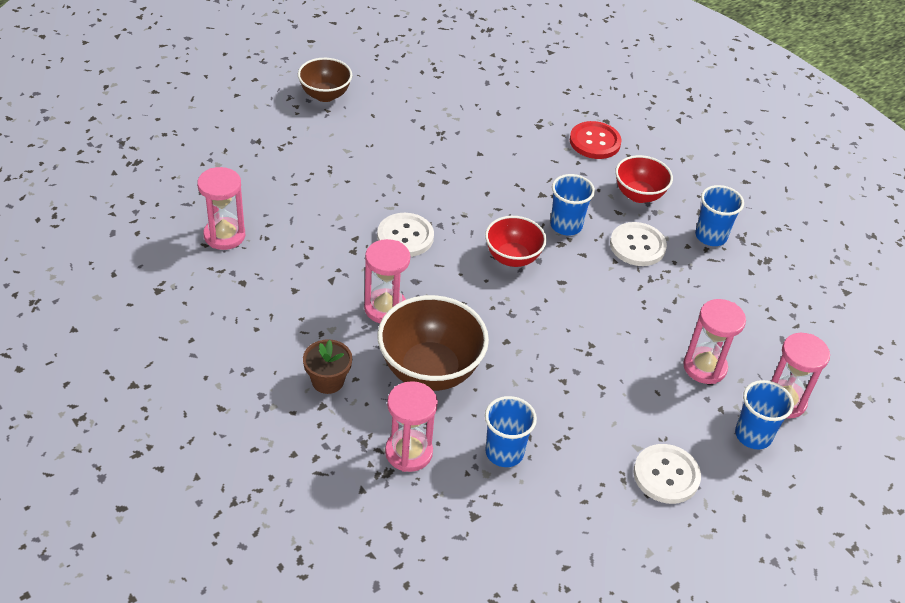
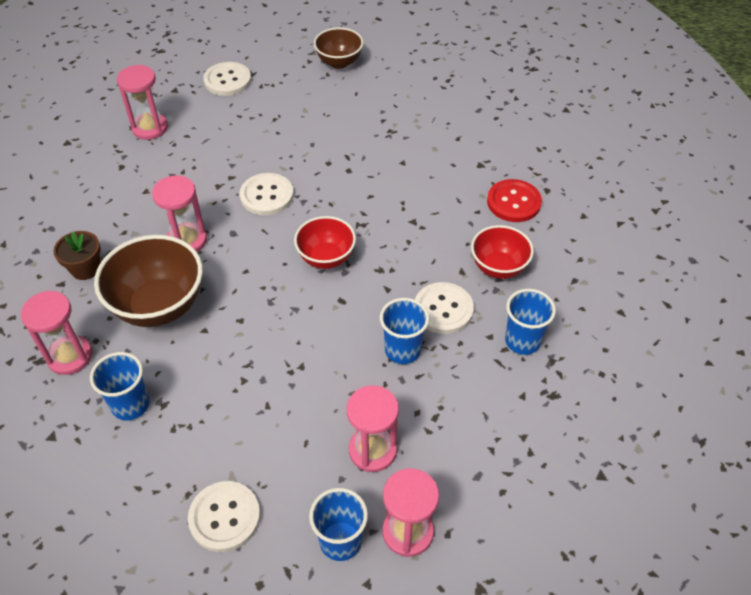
camera: 45 degrees right, 5 degrees up
blue cup [550,174,595,235] -> blue cup moved to [380,298,429,364]
none -> white button [203,62,251,96]

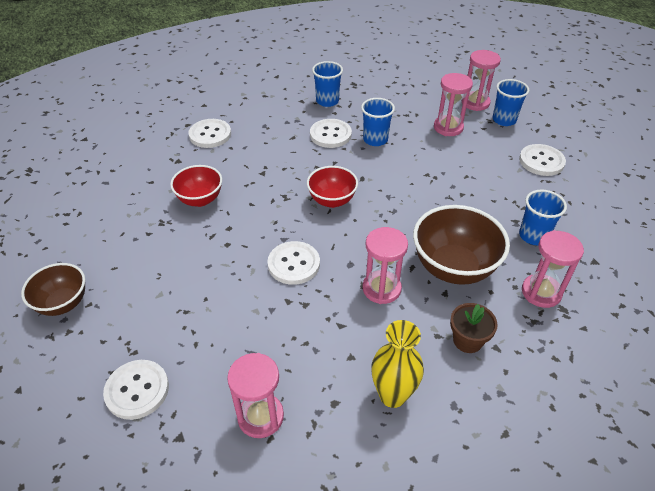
camera: 120 degrees left, 5 degrees down
red bowl [471,225,534,279] -> red bowl moved to [170,165,222,207]
red button [487,179,542,222] -> white button [188,119,231,148]
none -> yellow vase [371,320,424,408]

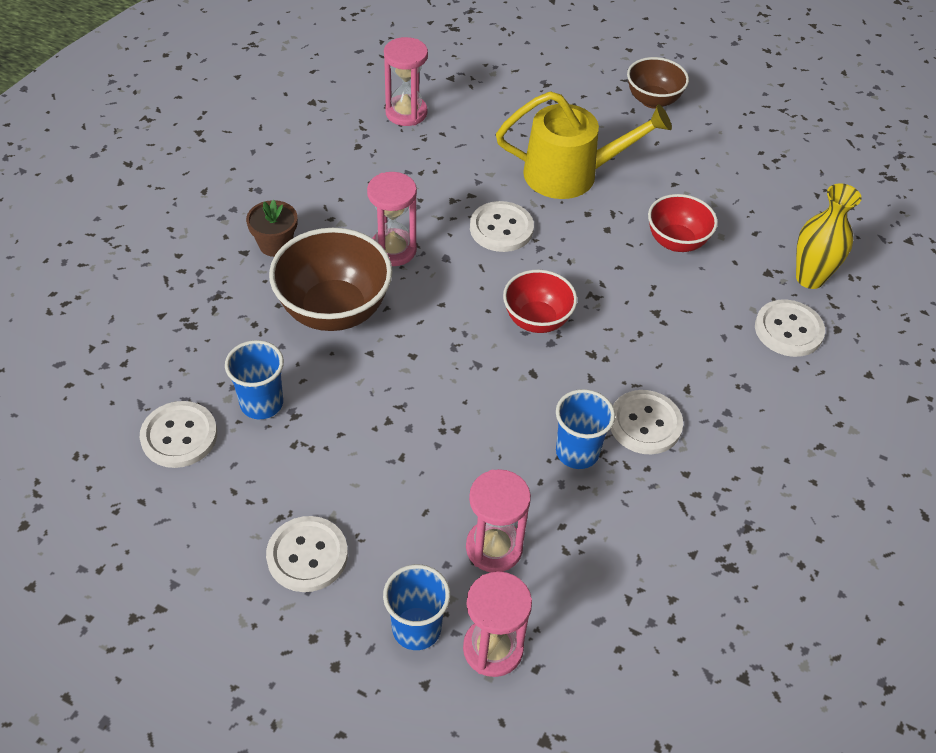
camera: 140 degrees right, 5 degrees up
white button [103,360,169,420] -> white button moved to [140,401,217,468]
blue cup [312,61,343,107] -> none
yellow vase [371,320,424,408] -> yellow vase moved to [796,183,862,289]
pink hourglass [522,230,584,308] -> none
none -> yellow watering can [496,91,672,199]

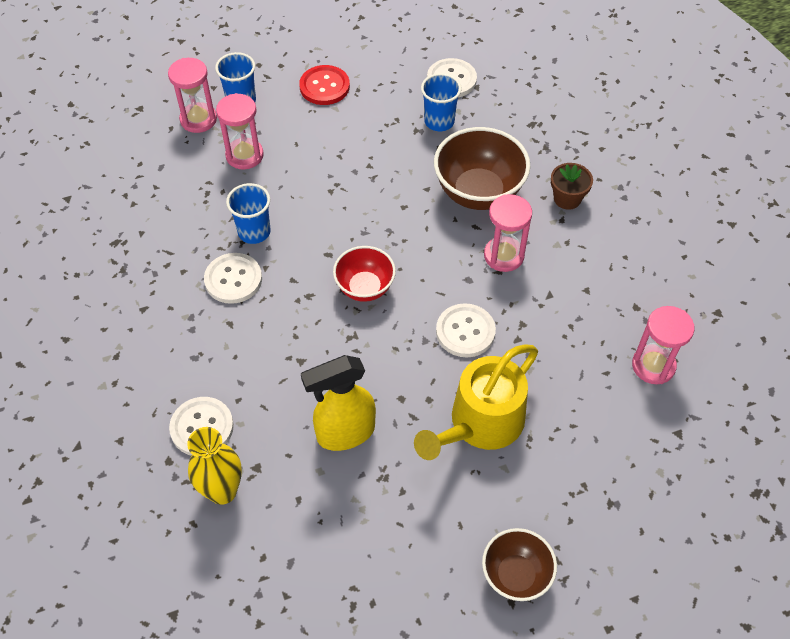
camera: 135 degrees right, 5 degrees up
white button [266,516,348,592] -> red button [299,65,350,105]
red bowl [648,194,718,252] -> yellow spray bottle [301,355,376,451]

